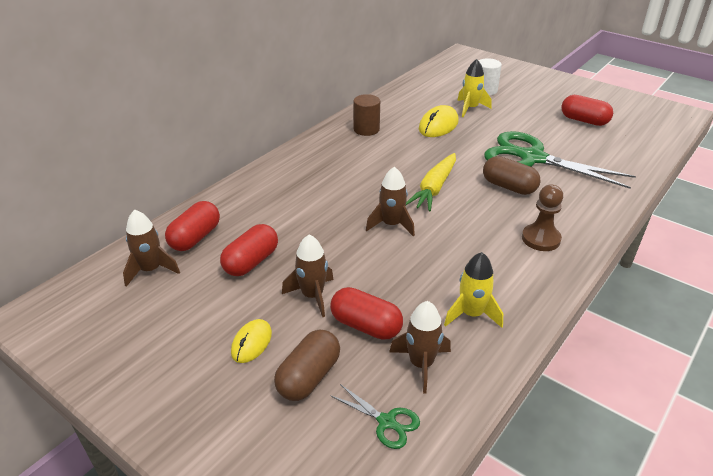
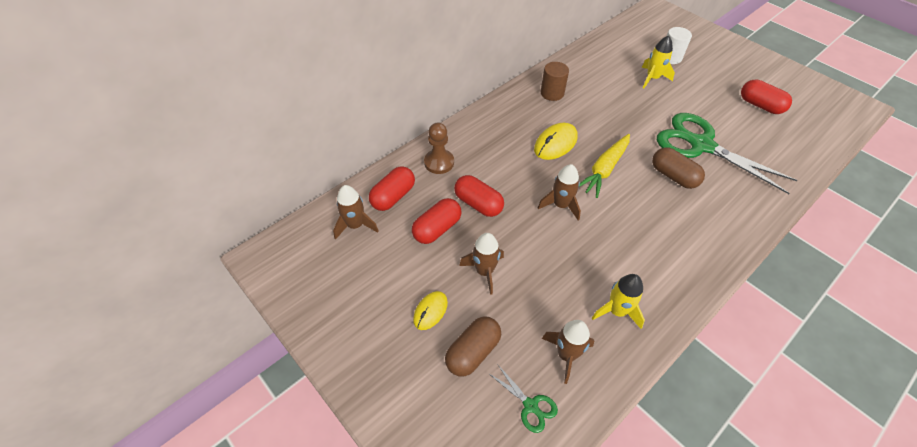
camera: 10 degrees right, 15 degrees up
red capsule [330,287,403,340] -> red capsule moved to [454,175,504,217]
yellow mouse [419,105,459,137] -> yellow mouse moved to [534,123,578,160]
brown pawn [522,184,563,251] -> brown pawn moved to [424,123,454,174]

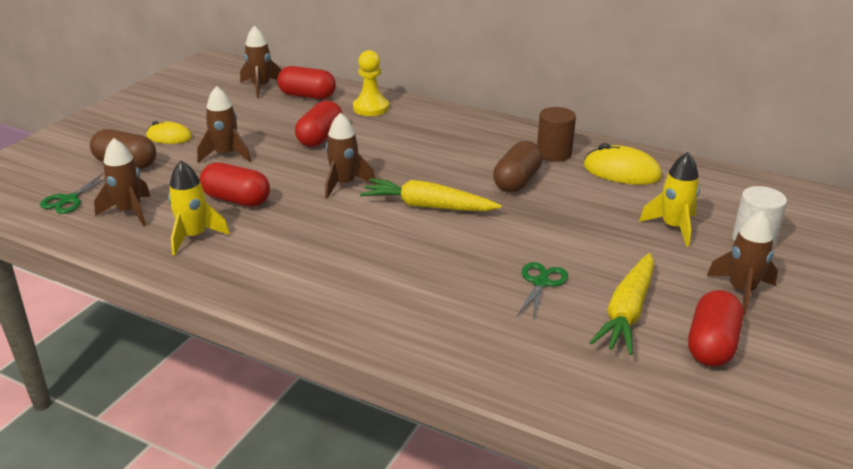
camera: 70 degrees right, 20 degrees down
red capsule [412,198,461,244] -> red capsule moved to [200,162,270,207]
brown pawn [424,123,454,174] -> yellow pawn [353,50,389,116]
yellow mouse [534,123,578,160] -> yellow mouse moved to [584,143,662,185]
brown capsule [652,147,705,189] -> brown capsule moved to [493,141,543,192]
green scissors [657,113,797,194] -> green scissors [517,262,568,319], size x0.41
none -> yellow carrot [589,253,654,355]
none -> brown rocket [707,211,778,315]

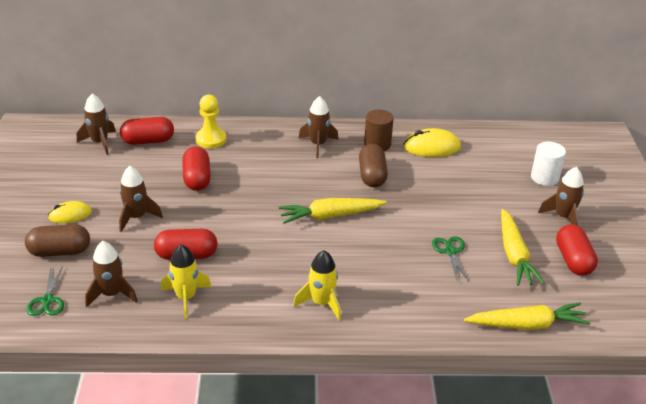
camera: 30 degrees left, 5 degrees up
brown rocket [325,113,376,199] -> brown rocket moved to [299,96,339,158]
yellow rocket [639,152,700,247] -> yellow rocket moved to [293,250,341,320]
none -> yellow carrot [464,302,590,330]

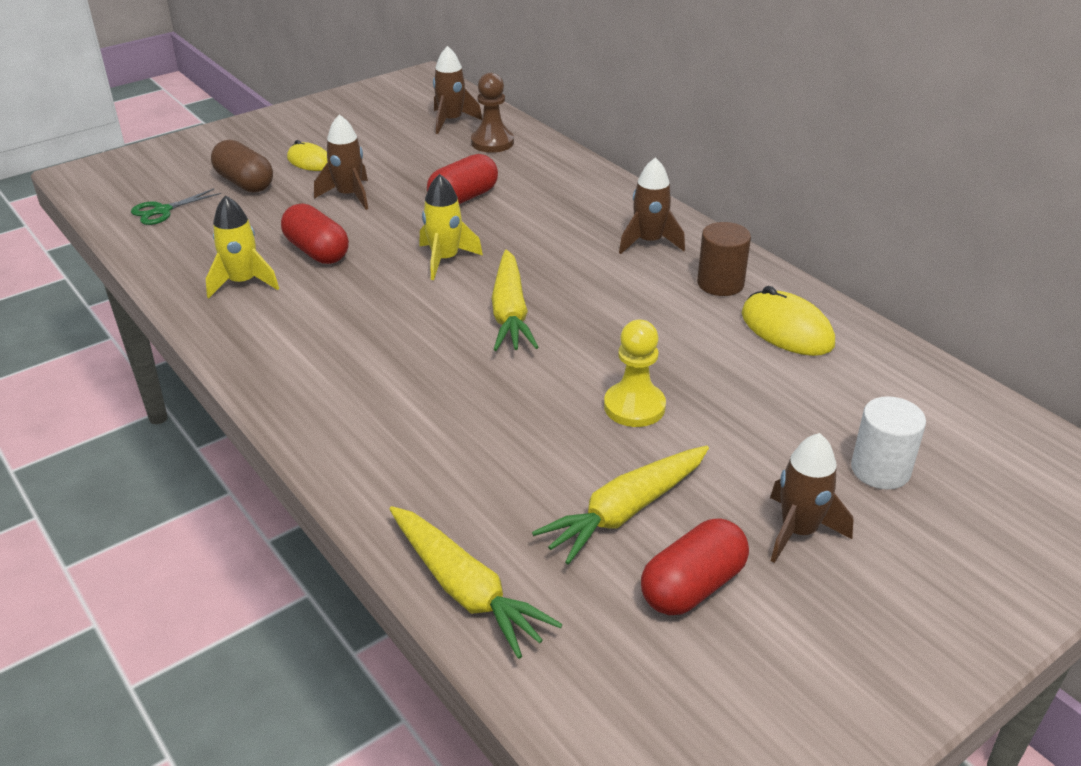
camera: 55 degrees right, 0 degrees up
brown rocket [85,241,137,307] -> none
red capsule [120,117,174,145] -> brown pawn [471,73,514,153]
yellow pawn [196,95,226,148] -> yellow pawn moved to [604,320,666,427]
yellow carrot [278,198,387,224] -> yellow carrot turned 135 degrees counterclockwise [492,250,538,351]
yellow rocket [293,250,341,320] -> yellow rocket moved to [419,174,483,280]
brown capsule [359,144,388,187] -> none
green scissors [432,236,469,281] -> none

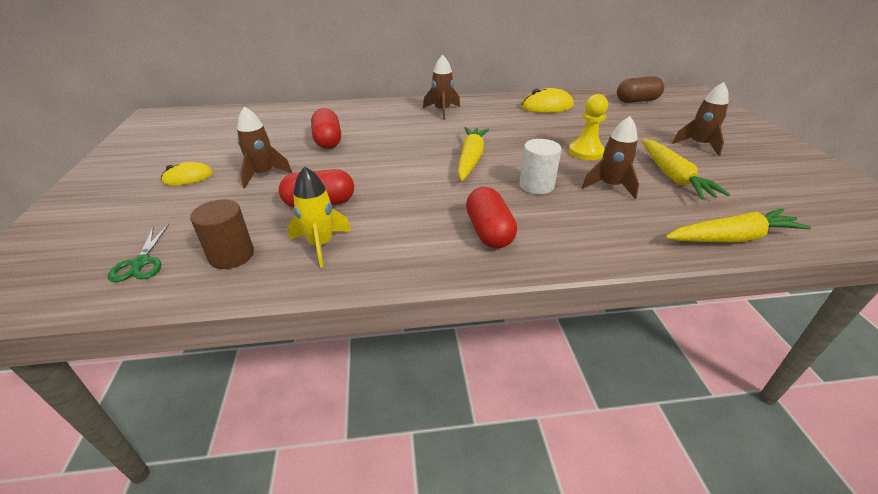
camera: 60 degrees left, 0 degrees up
brown capsule [211,140,273,193] -> brown capsule moved to [617,76,664,103]
yellow rocket [419,174,483,280] -> none
brown rocket [433,46,482,134] -> brown rocket moved to [582,116,639,199]
brown pawn [471,73,514,153] -> none
yellow carrot [492,250,538,351] -> yellow carrot turned 105 degrees counterclockwise [457,127,489,181]
red capsule [641,519,749,615] -> red capsule moved to [466,187,517,249]
brown cylinder [697,222,751,296] -> brown cylinder moved to [190,199,254,269]
white cylinder [851,396,926,489] -> white cylinder moved to [519,139,561,194]

